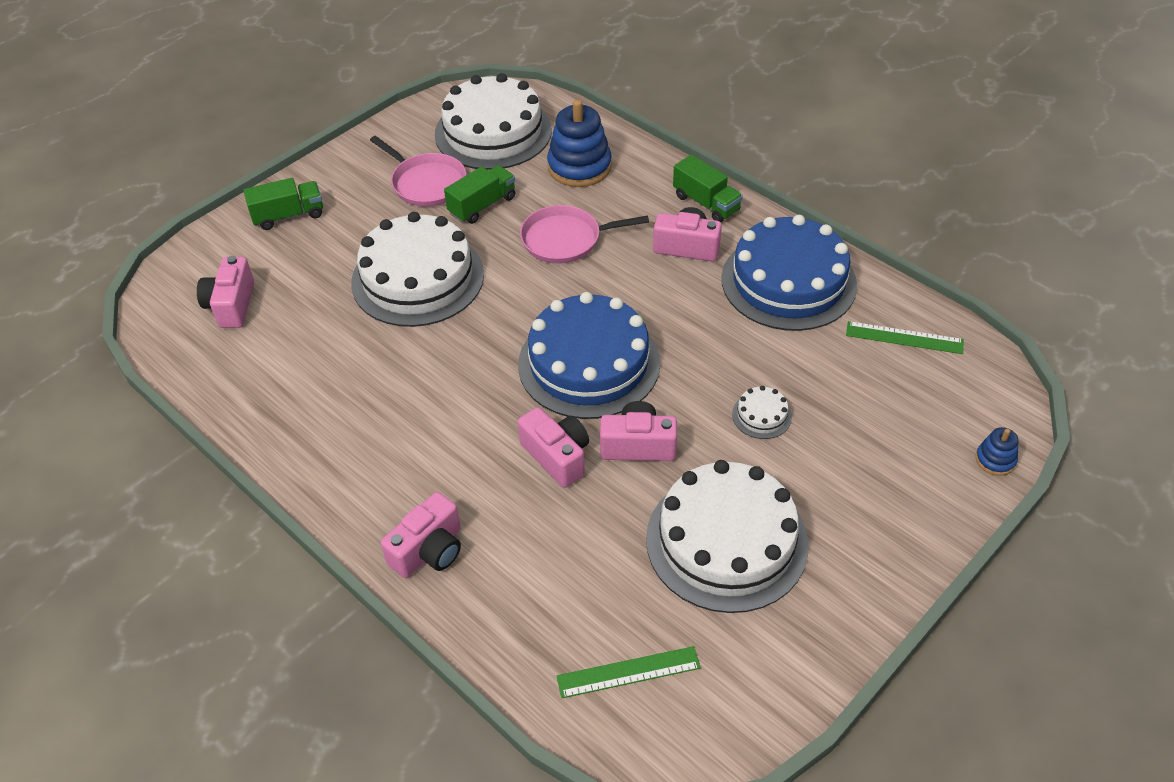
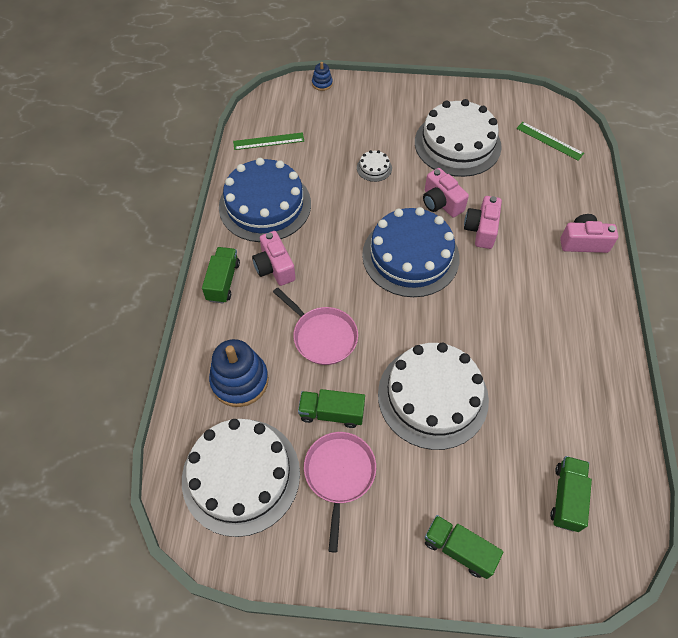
camera: 130 degrees left, 10 degrees up
pink camera [197,256,254,328] -> green truck [550,456,592,532]
green ruler [846,321,964,354] -> green ruler turned 75 degrees counterclockwise [233,132,304,150]

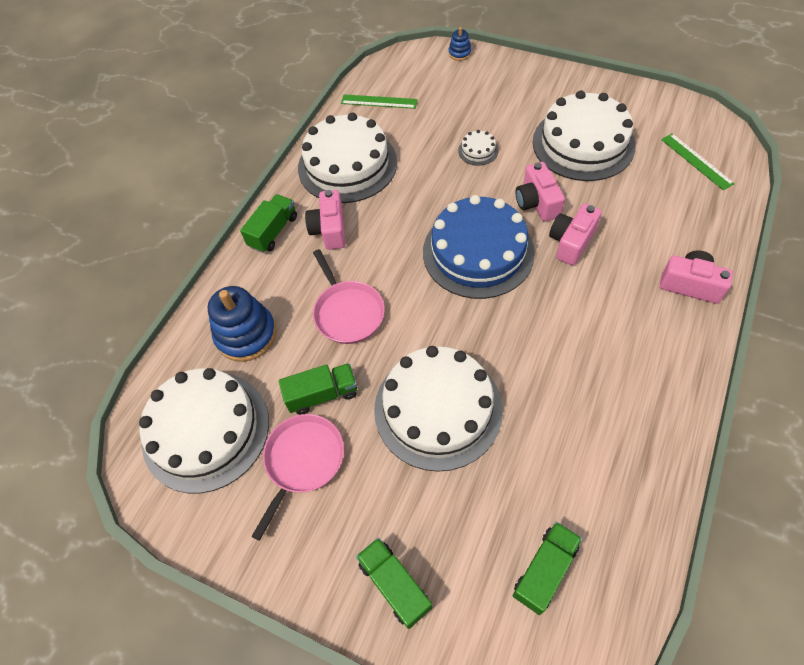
camera: 25 degrees right, 0 degrees up
blue cake [219,158,311,242] -> white cake [298,112,397,203]
green truck [298,389,365,428] -> green truck turned 135 degrees clockwise [279,363,357,415]

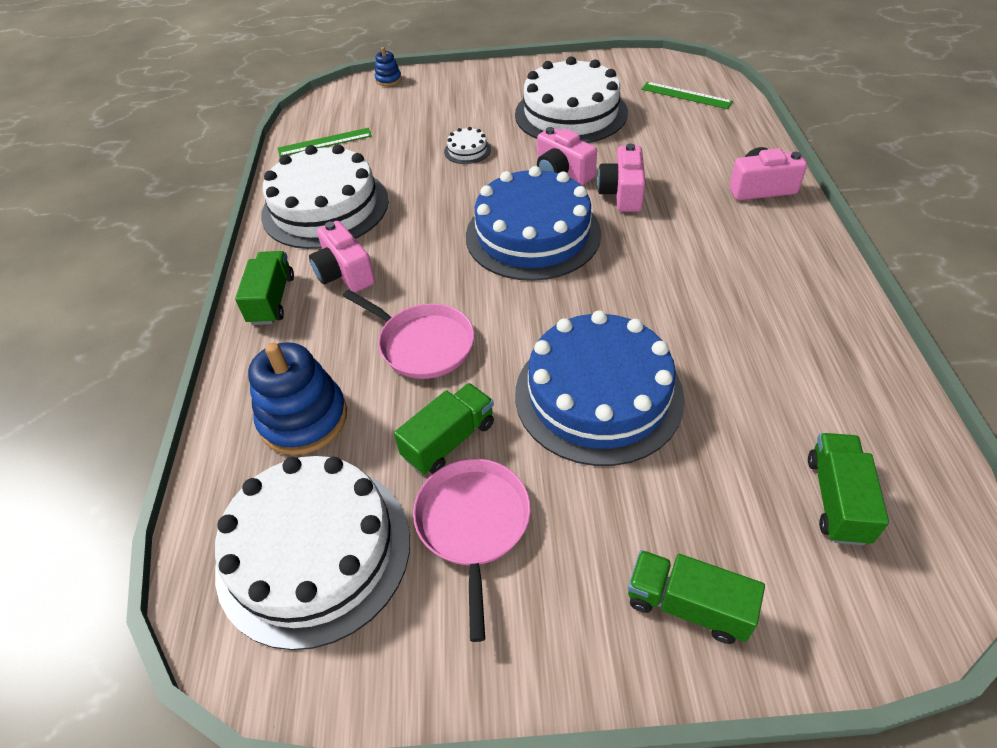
camera: 30 degrees left, 10 degrees down
white cake [374,346,503,472] -> blue cake [515,310,685,466]

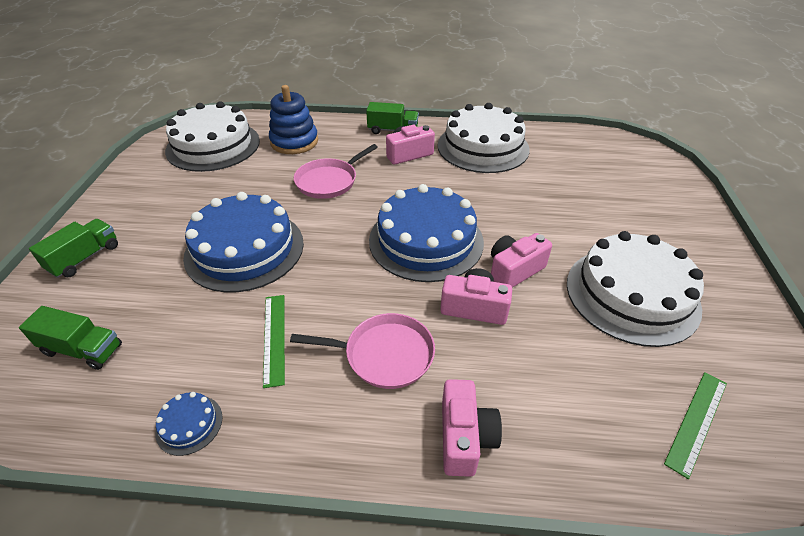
camera: 95 degrees right, 5 degrees down
green ruler [278,128,372,157] -> green ruler moved to [263,295,285,388]
blue stacking toy [375,47,402,86] -> none
green truck [394,383,494,474] -> none
pink pan [413,459,531,642] -> pink pan moved to [290,313,435,389]
white cake [444,127,491,164] -> none
none -> blue cake [155,392,223,456]

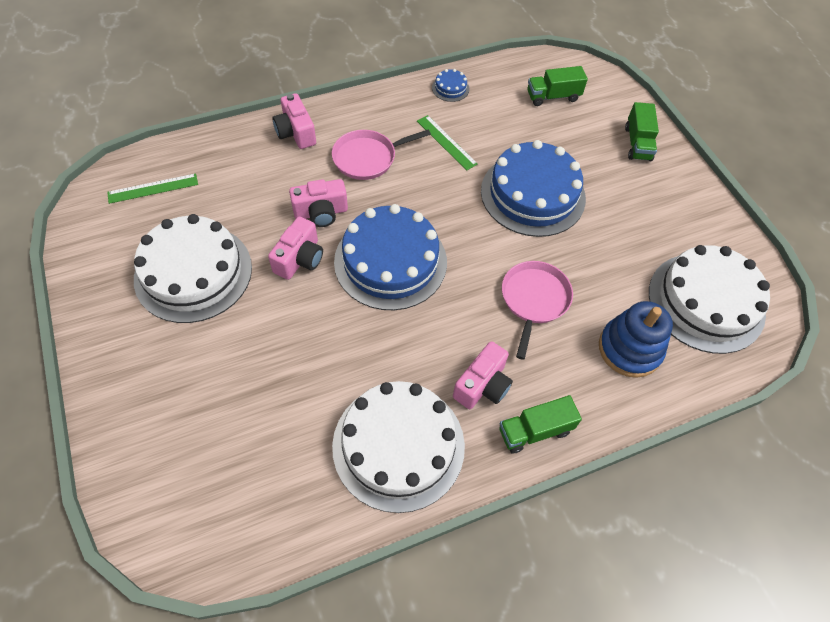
camera: 150 degrees right, 15 degrees up
green ruler [664,372,727,479] -> green ruler turned 60 degrees clockwise [107,173,198,204]

